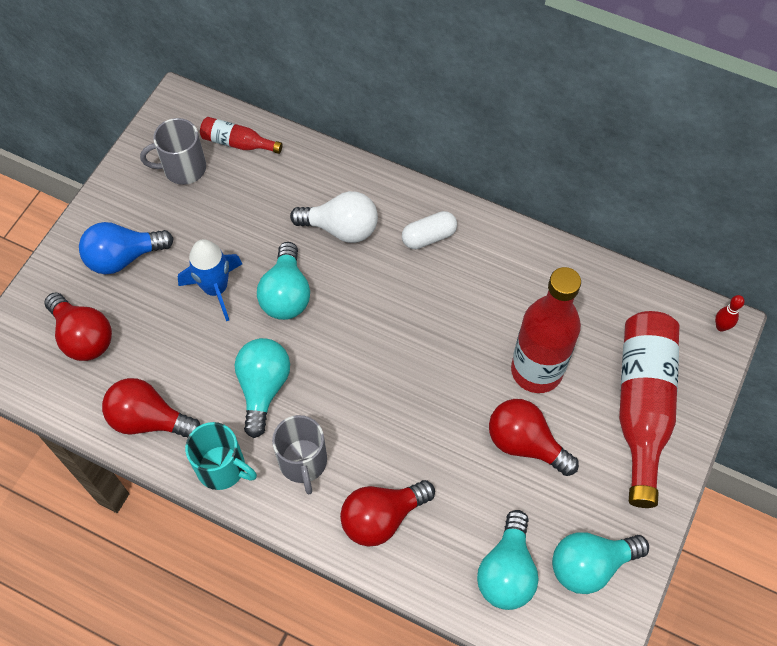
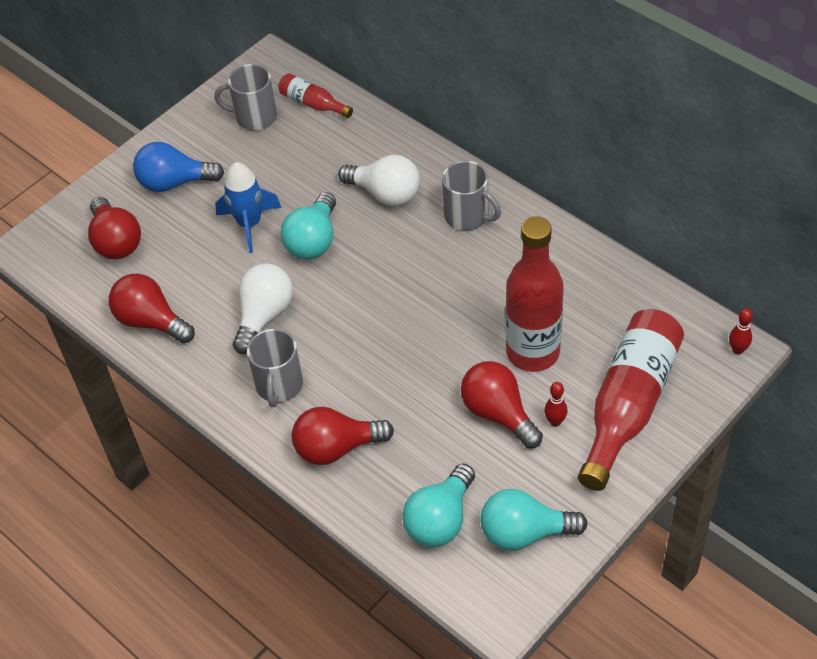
camera: 20 degrees right, 10 degrees down
turquoise mug [185,422,257,490] -> none
turquoise light bulb [235,338,290,438] -> white light bulb [233,263,293,354]
white capsule [402,211,457,249] -> grey mug [442,161,501,231]
none -> red bowling pin [544,382,568,427]

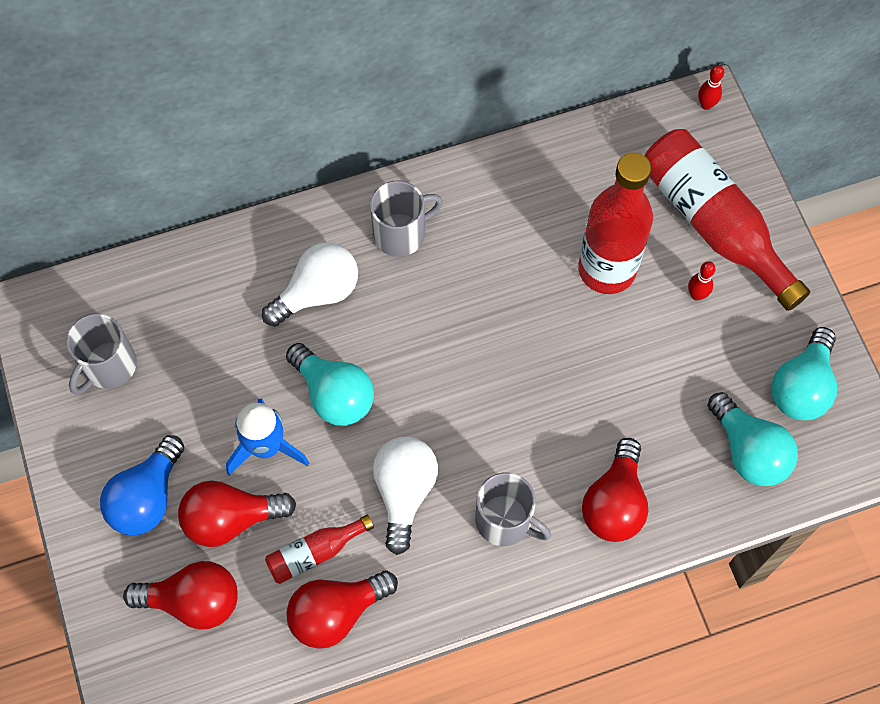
camera: 65 degrees left, 15 degrees up
white light bulb [233,263,293,354] -> white light bulb turned 45 degrees clockwise [373,437,438,555]
red bottle [279,73,353,118] -> red bottle moved to [265,514,374,584]
red light bulb [461,361,543,448] -> red light bulb moved to [178,481,296,547]

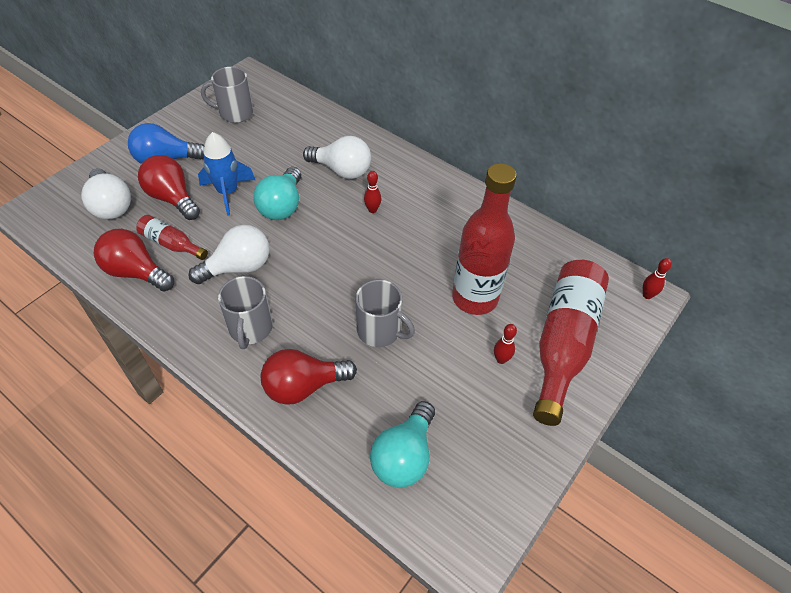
camera: 55 degrees right, 15 degrees down
red light bulb [123,561,238,630] -> white light bulb [81,168,131,219]
grey mug [370,180,443,257] -> grey mug moved to [356,280,415,347]
turquoise light bulb [771,327,837,420] -> none
none -> red bowling pin [364,171,381,213]

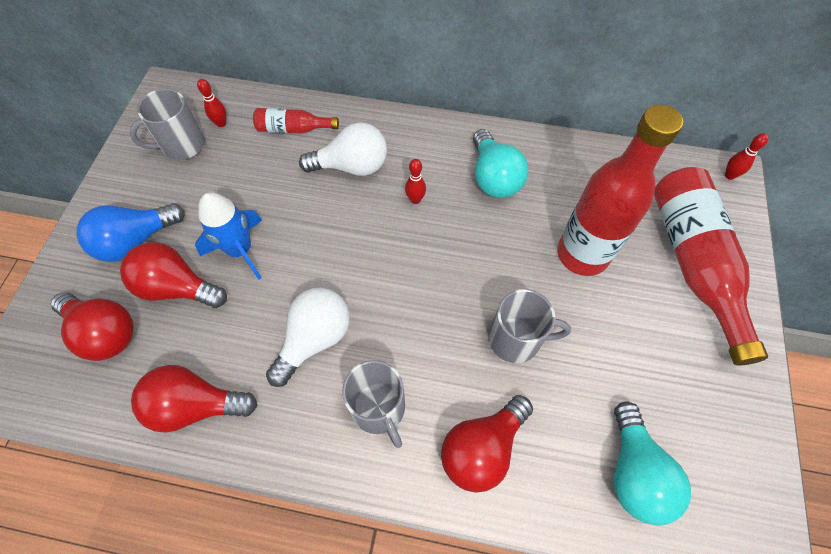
camera: 25 degrees left, 10 degrees up
white light bulb [81,168,131,219] -> red light bulb [51,292,134,361]
red bottle [136,215,208,260] -> red bottle moved to [253,108,339,134]
turquoise light bulb [253,167,301,220] -> turquoise light bulb moved to [473,129,528,198]
red bowling pin [494,324,517,364] -> red bowling pin moved to [197,79,226,127]

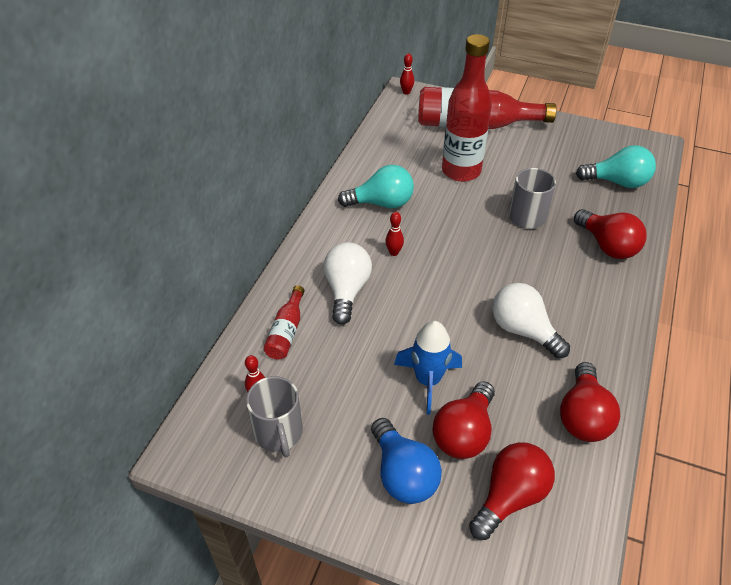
camera: 80 degrees left, 15 degrees down
grey mug [342,360,405,448] -> none

